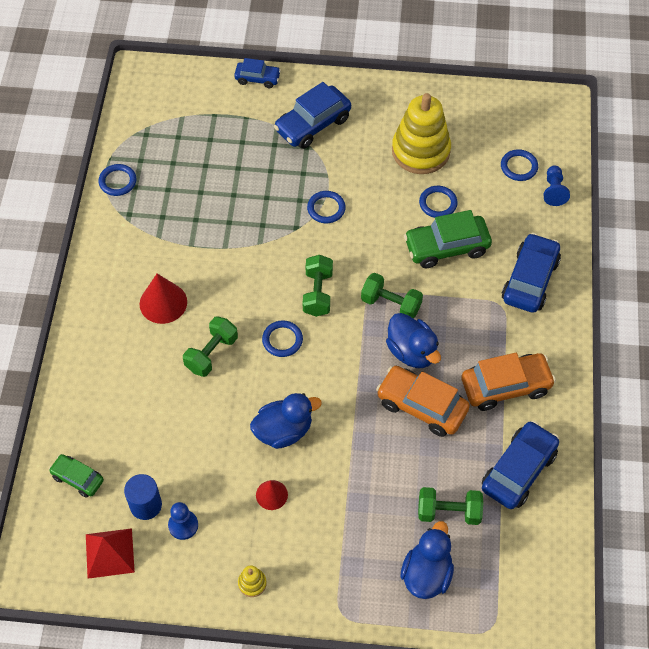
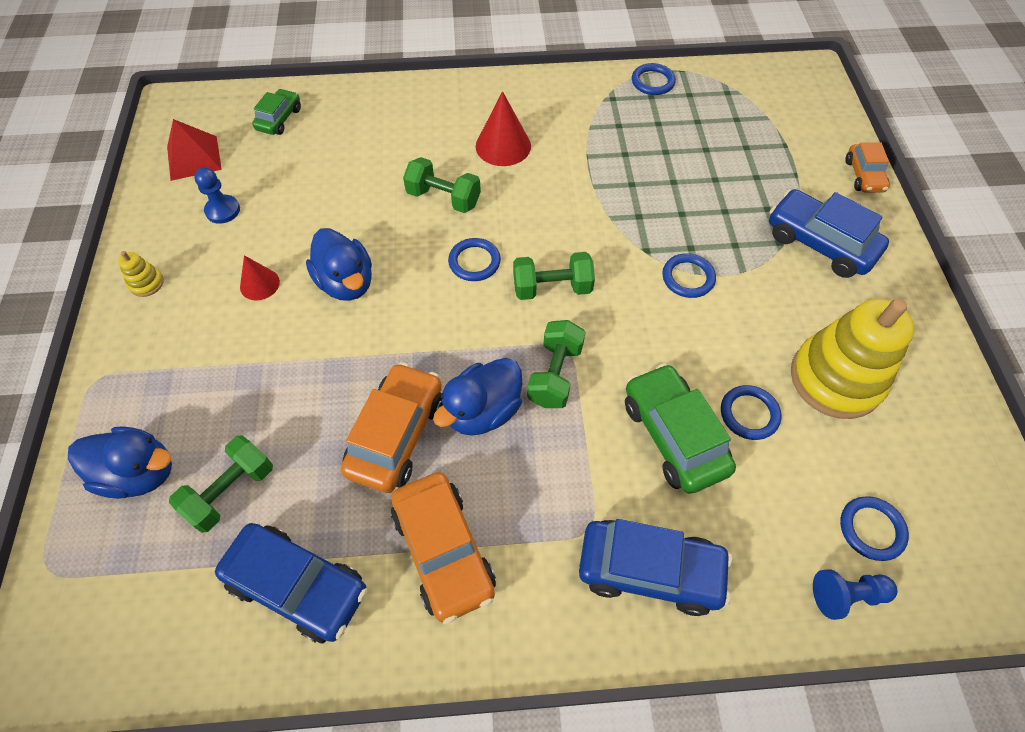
camera: 80 degrees right, 0 degrees up
blue cylinder [124,474,162,520] -> none
blue car [234,58,281,88] -> orange car [845,143,890,193]
green dumbbell [418,487,483,525] -> green dumbbell turned 45 degrees clockwise [169,435,273,533]

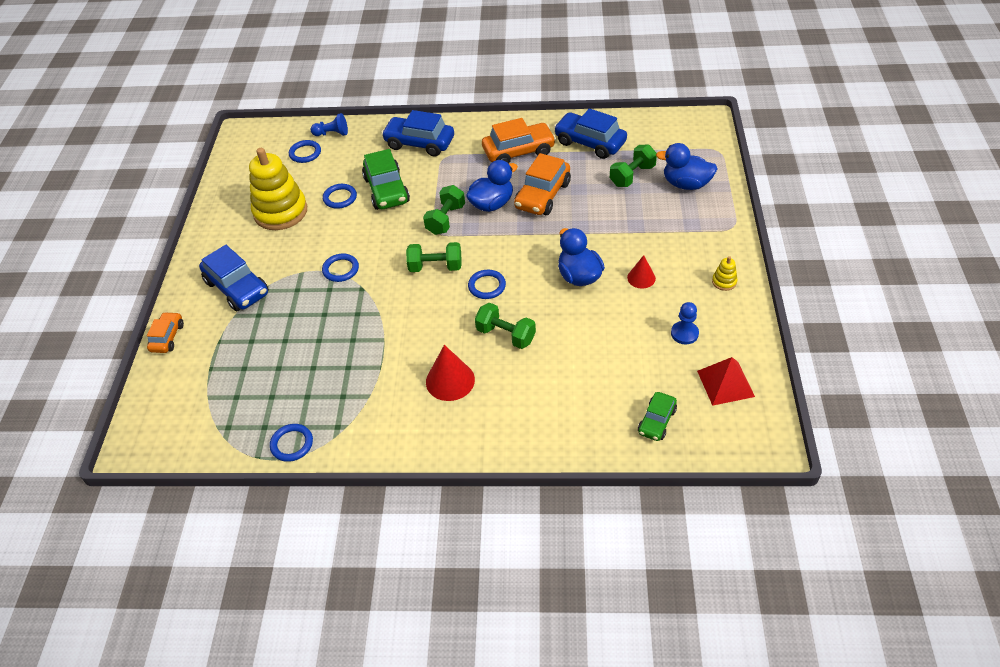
camera: 170 degrees left, 10 degrees down
orange car [391,472,496,624] -> orange car turned 90 degrees clockwise [482,118,556,164]

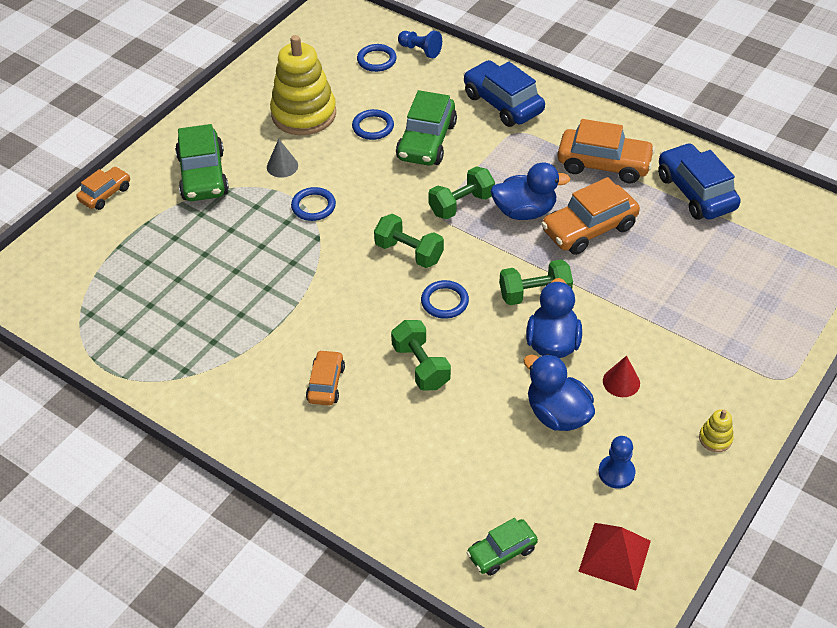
camera: 30 degrees right, 0 degrees up
blue car [199,245,269,311] -> green car [175,124,229,201]
blue ring [270,424,313,462] -> none
red cone [426,345,475,401] -> orange car [306,350,345,405]
green dumbbell [610,144,657,187] -> green dumbbell moved to [499,259,573,305]
blue duck [656,143,717,190] -> blue duck moved to [524,354,595,431]
none -> grey cone [267,139,298,178]

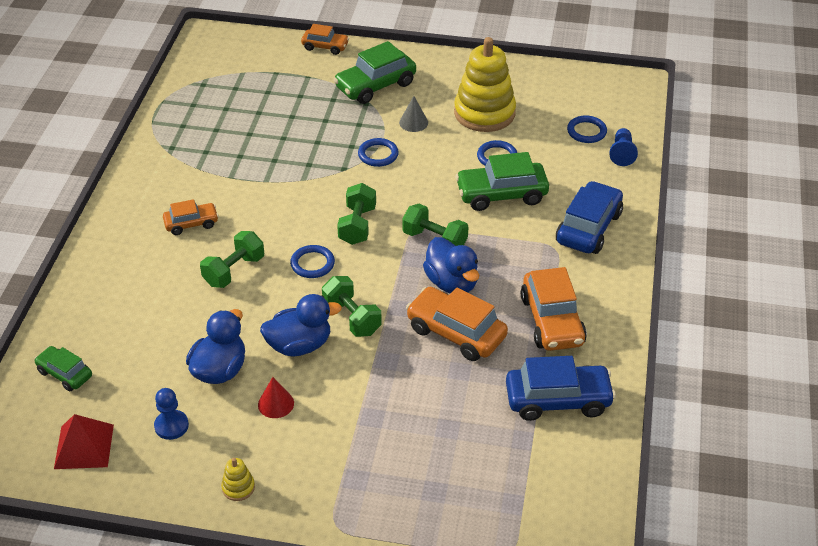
camera: 65 degrees right, 5 degrees down
blue car [658,143,741,220] -> blue car turned 45 degrees clockwise [506,356,616,421]

